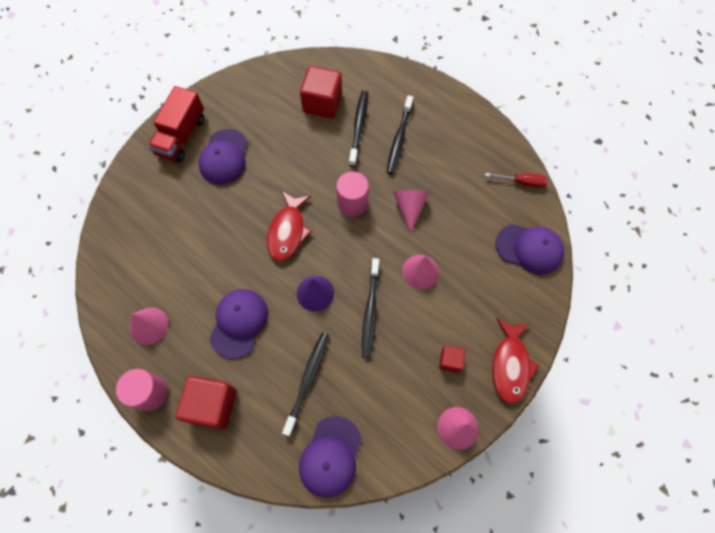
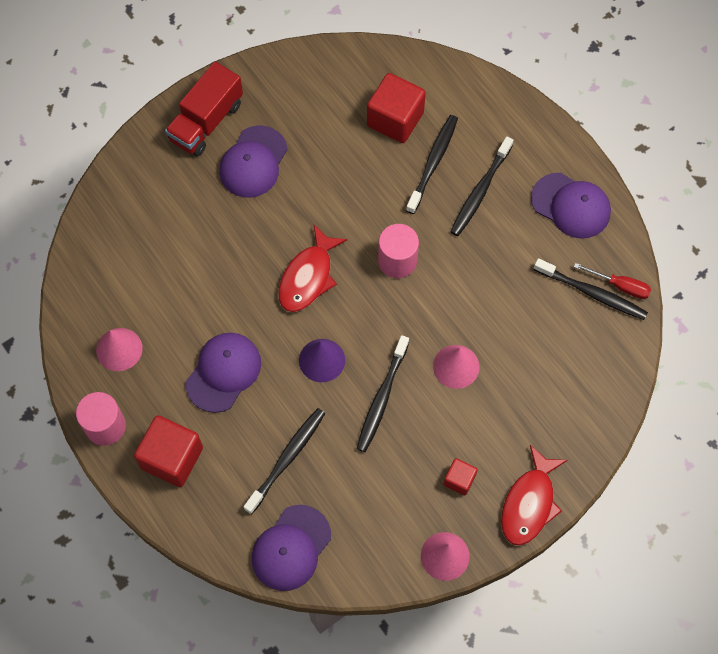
camera: 15 degrees right, 0 degrees up
pink cone [393,190,429,234] -> none
purple cap [495,224,564,275] -> purple cap moved to [531,173,611,239]
none -> black toothbrush [534,258,648,320]

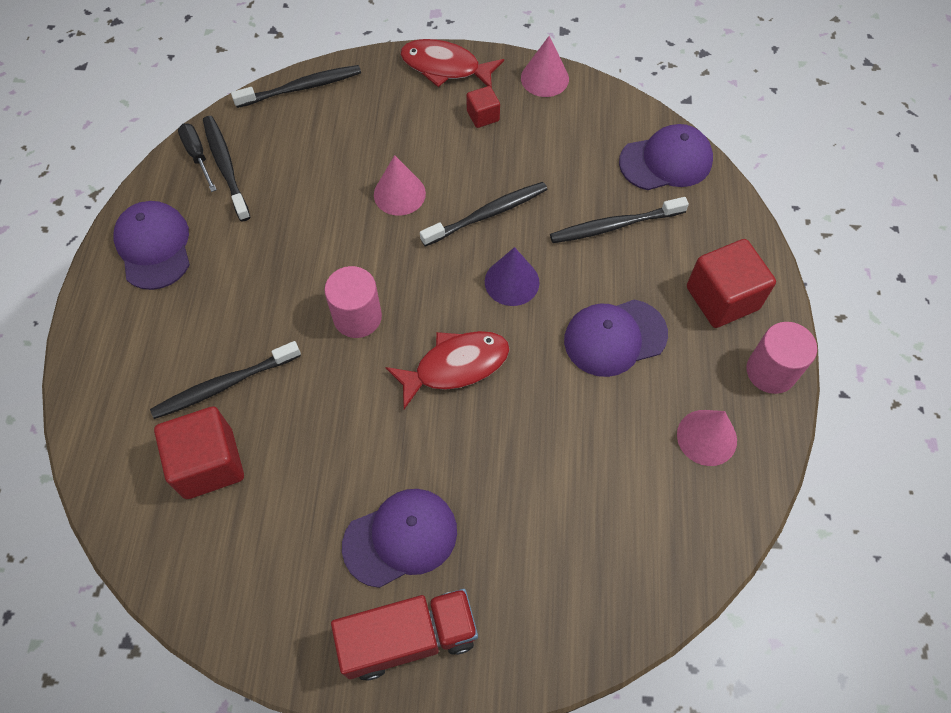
camera: 140 degrees left, 5 degrees down
black toothbrush [451,136,513,236] -> black toothbrush moved to [231,65,361,108]
red fish [501,445,568,546] -> red fish turned 135 degrees counterclockwise [400,39,504,88]
red screwdriver [574,263,651,299] -> black screwdriver [178,123,217,192]

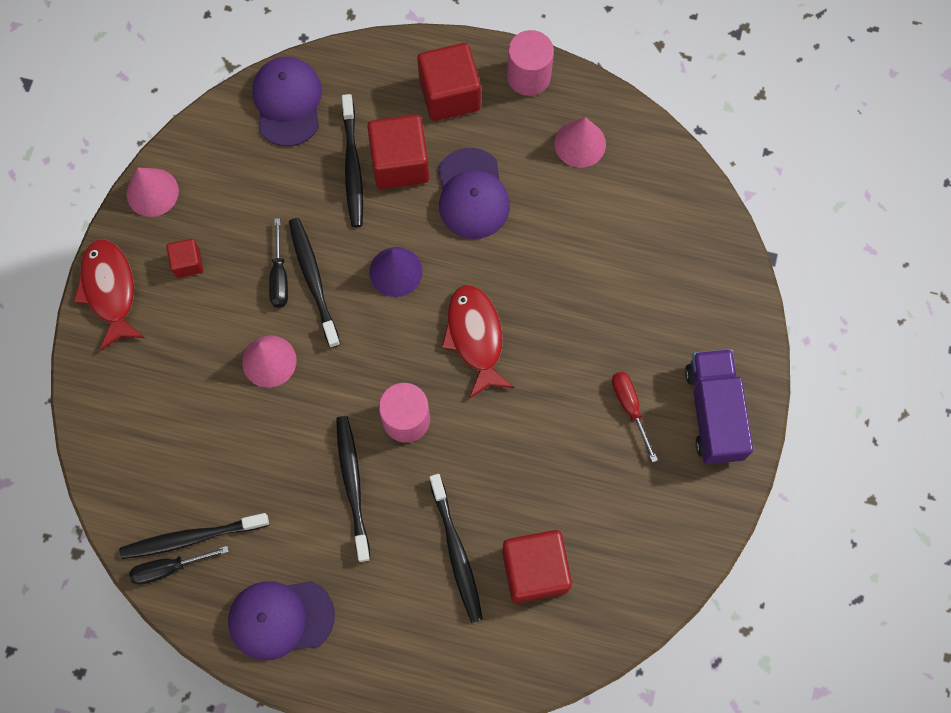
camera: 80 degrees left, 10 degrees up
black toothbrush [231,65,361,108] -> black toothbrush moved to [336,416,370,562]
red truck [331,589,478,681] -> purple truck [685,349,753,464]
purple cap [342,489,457,588] -> red screwdriver [612,372,658,463]
red fish [400,39,504,88] -> red fish turned 135 degrees clockwise [74,240,145,351]
none -> black screwdriver [269,218,288,308]
none -> red cube [367,115,429,189]

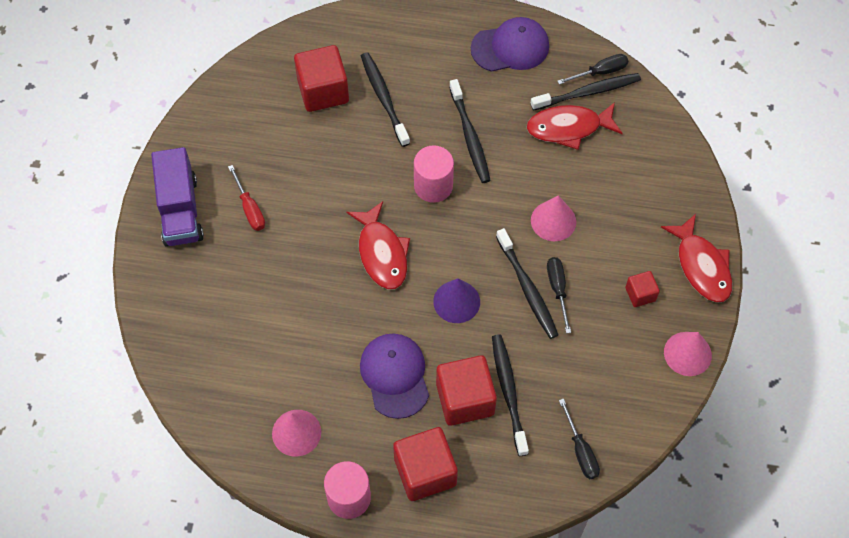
camera: 175 degrees right, 10 degrees down
purple cap [252,57,322,146] -> black screwdriver [559,399,600,479]
none -> red fish [527,102,623,150]

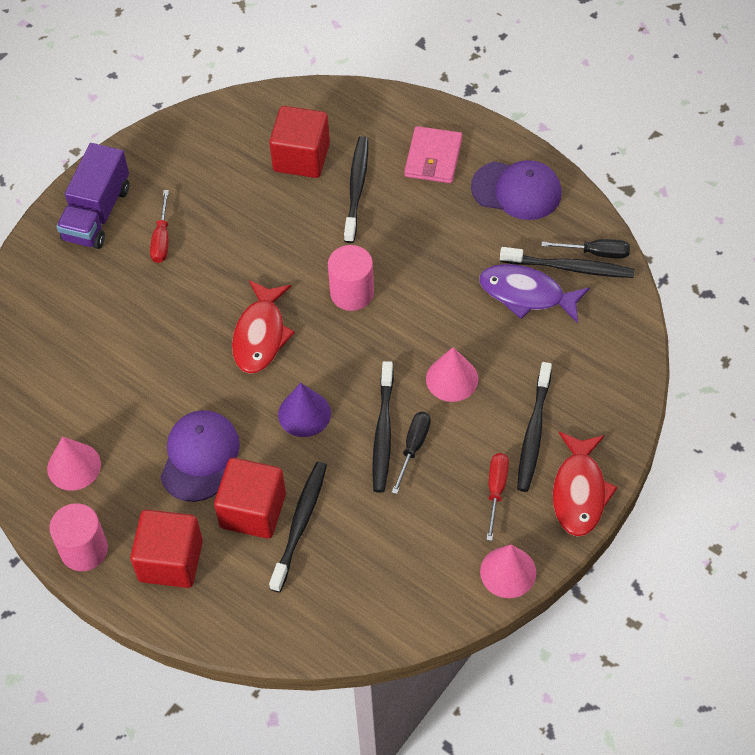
camera: 30 degrees right, 5 degrees down
black toothbrush [449,79,491,183] -> black toothbrush moved to [517,362,552,492]
red fish [527,102,623,150] -> purple fish [479,264,590,323]
black screwdriver [559,399,600,479] -> none
red cube [625,271,660,307] -> red screwdriver [486,453,509,541]
none -> pink wallet [404,126,462,183]

